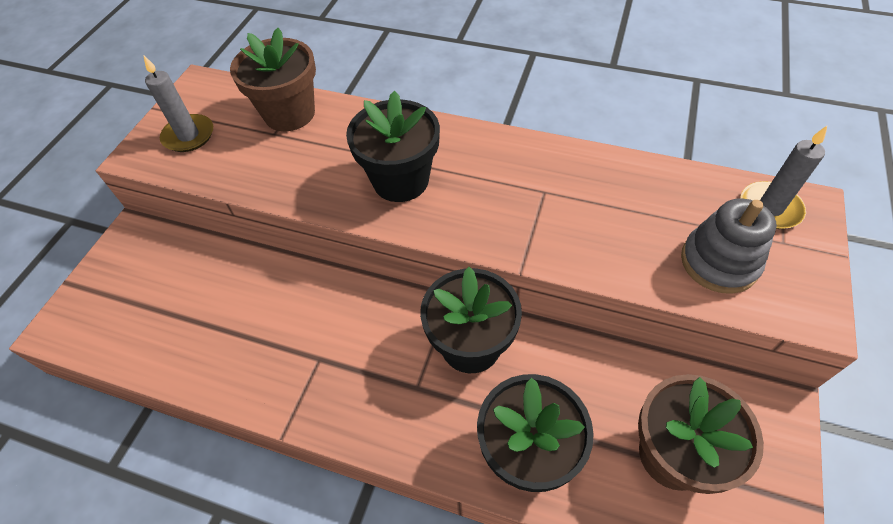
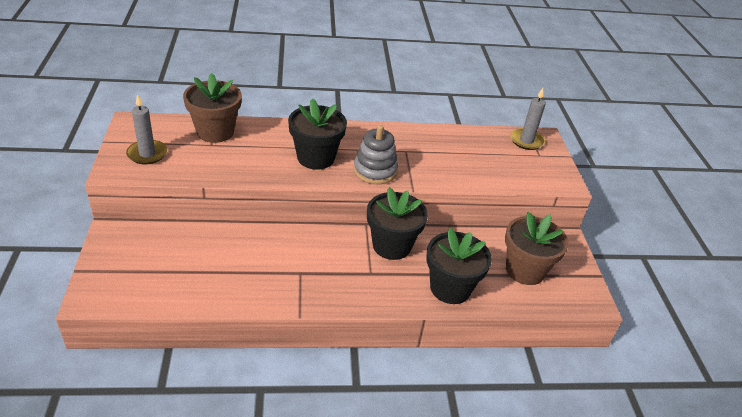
camera: 30 degrees left, 15 degrees down
grey stacking toy [681,199,777,294] -> grey stacking toy moved to [353,125,398,184]

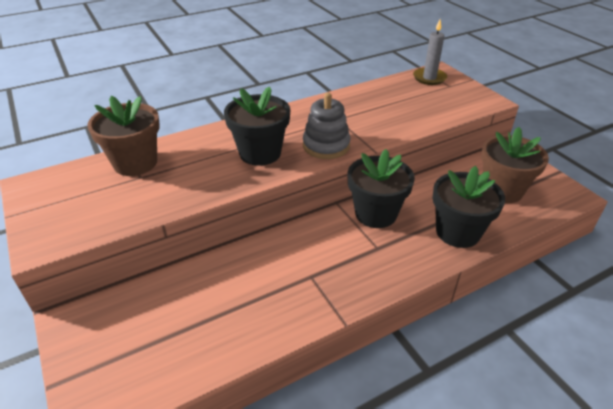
camera: 20 degrees left, 0 degrees up
grey candle [126,94,167,164] -> none

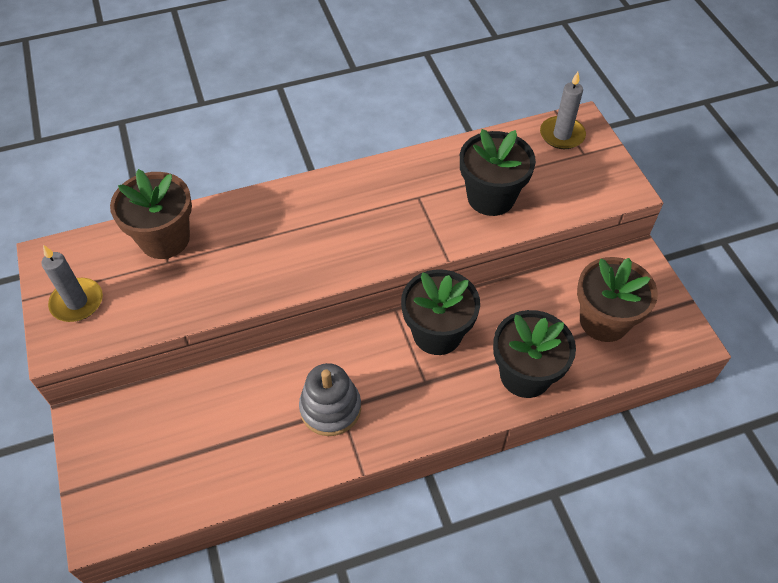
camera: 10 degrees right, 15 degrees up
black flower pot [224,86,290,166] -> black flower pot moved to [460,129,536,216]
grey stacking toy [303,93,350,159] -> grey stacking toy moved to [299,363,361,436]
none -> grey candle [42,245,103,322]

